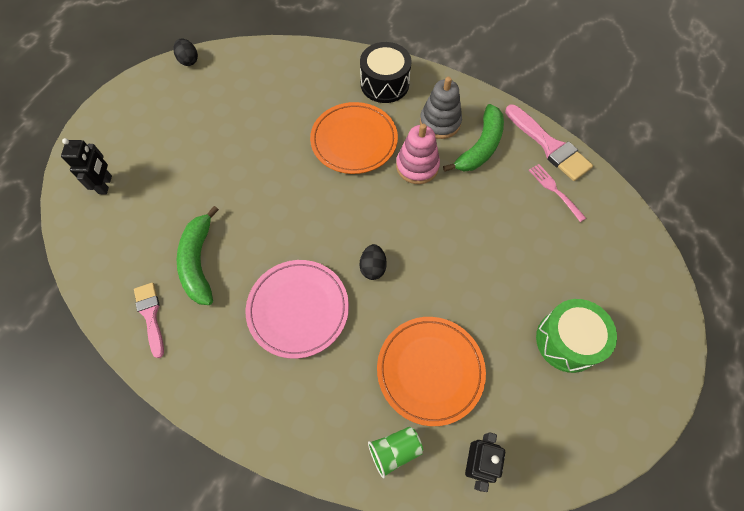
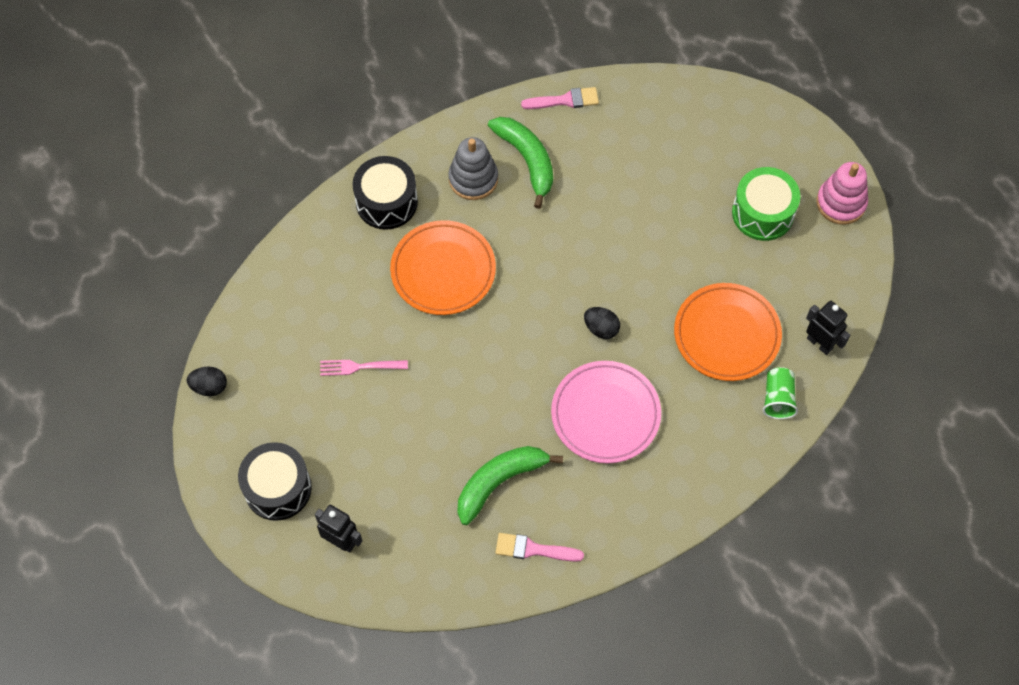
camera: 60 degrees left, 0 degrees up
green banana [177,206,219,305] -> green banana turned 120 degrees clockwise [457,446,563,525]
pink stacking toy [396,124,440,184] -> pink stacking toy moved to [817,162,868,225]
pink brush [505,105,593,181] -> pink brush [521,87,599,109], size x0.64
pink fork [529,164,586,222] -> pink fork moved to [320,360,408,376]
none -> black drum [238,442,312,521]

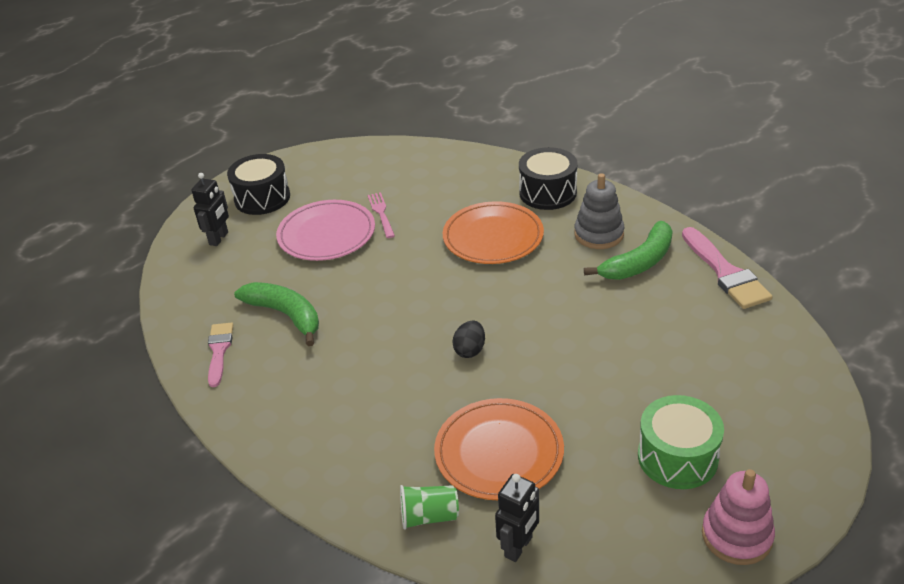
camera: 80 degrees right, 25 degrees down
black egg [187,367,227,396] -> none
pink brush [521,87,599,109] -> pink brush [682,227,773,309], size x1.57
pink plate [551,361,661,463] -> pink plate moved to [276,200,375,261]

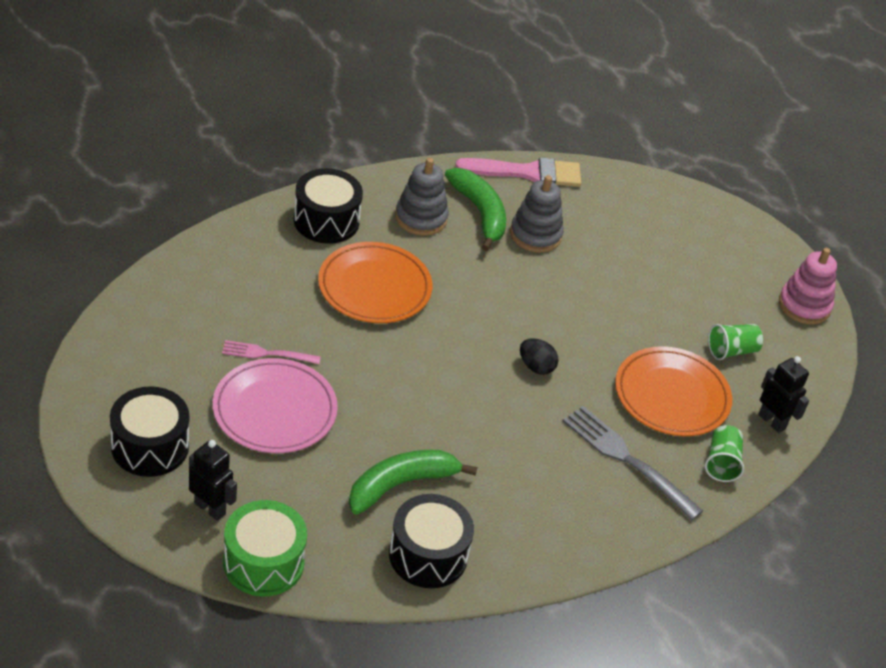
camera: 80 degrees left, 5 degrees up
pink brush [208,323,233,387] -> black drum [389,494,474,588]
green drum [638,395,724,489] -> green drum moved to [223,500,307,596]
none -> grey stacking toy [510,175,564,253]
none -> grey fork [563,406,703,520]
none -> green cup [708,324,763,360]

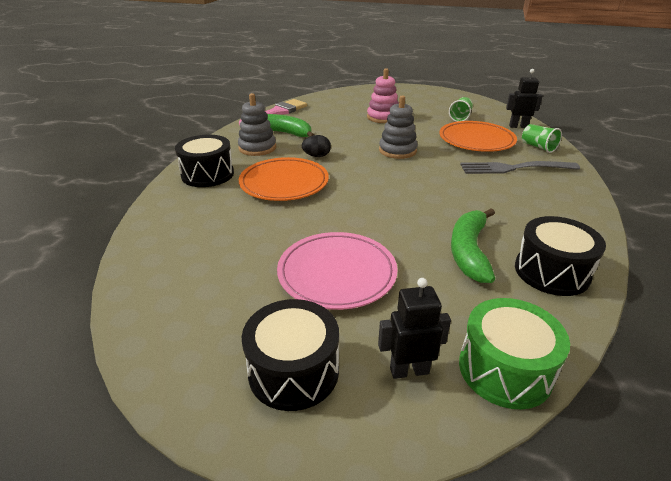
camera: 40 degrees left, 10 degrees down
pink fork [222,340,321,364] -> none
grey stacking toy [510,175,564,253] -> grey stacking toy moved to [379,96,418,159]
black egg [520,338,558,375] -> black egg moved to [302,135,331,157]
pink stacking toy [779,248,837,324] -> pink stacking toy moved to [367,68,399,123]

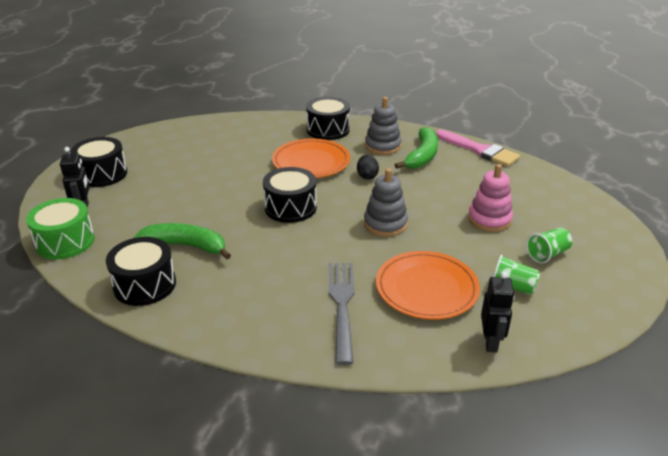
camera: 90 degrees right, 0 degrees up
pink plate [277,232,398,310] -> none
green cup [522,124,562,153] -> green cup moved to [526,228,572,264]
none -> black drum [263,167,317,223]

